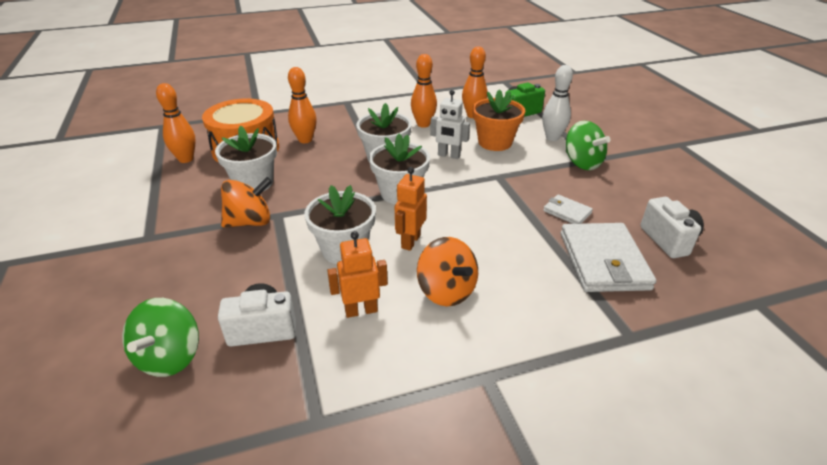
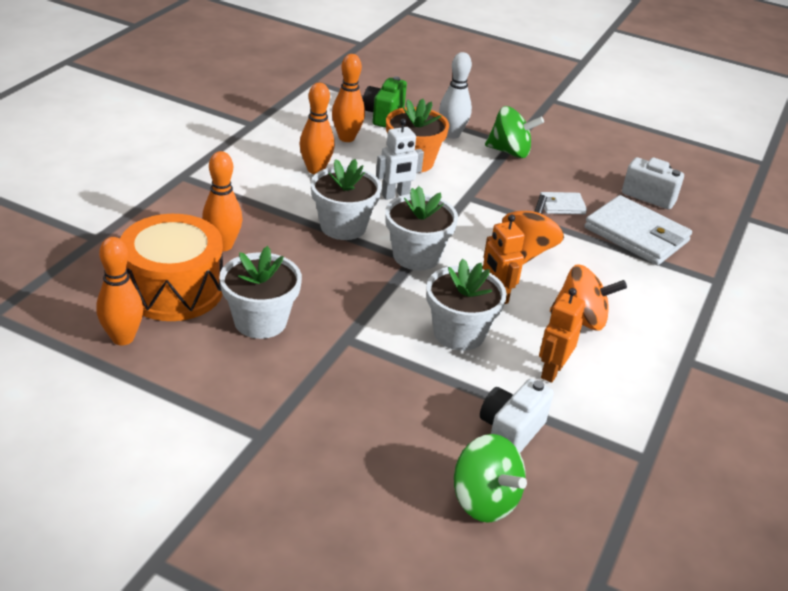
camera: 50 degrees left, 0 degrees up
orange spinning top [221,177,272,228] -> orange spinning top moved to [502,195,564,265]

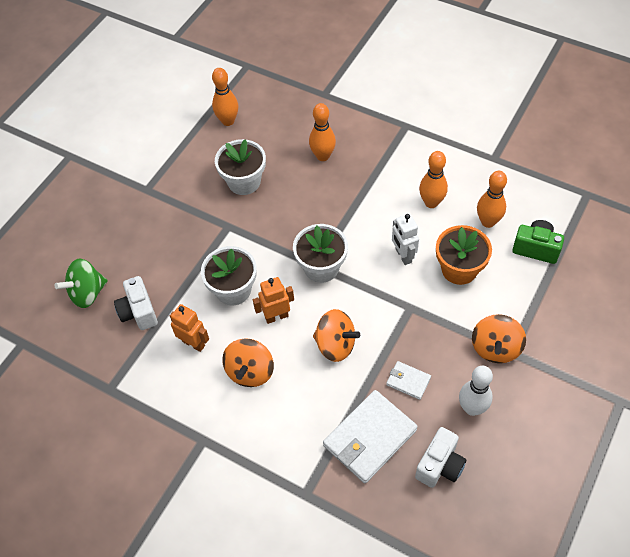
camera: 100 degrees right, 20 degrees up
orange drum [120,214,223,321] -> none
white flower pot [311,159,382,240] -> none
white bowling pin [439,52,472,139] -> white bowling pin moved to [459,366,493,416]
white camera [480,379,554,453] -> white camera turned 150 degrees counterclockwise [114,276,158,330]
green spinning top [485,106,544,158] -> orange spinning top [472,314,526,363]
white wallet [540,192,587,214] -> white wallet turned 60 degrees counterclockwise [386,361,431,400]

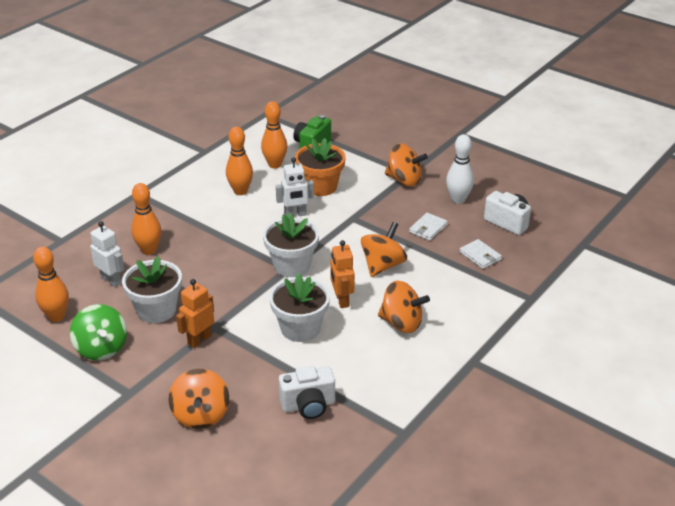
camera: 85 degrees left, 20 degrees down
green spinning top [54,258,108,308] -> green spinning top moved to [70,304,127,360]
orange robot [170,304,209,352] -> orange robot moved to [176,279,214,348]
white wallet [323,390,418,484] -> white wallet [459,239,502,269], size x0.49
none -> white robot [90,221,125,287]
none -> orange spinning top [169,369,229,429]

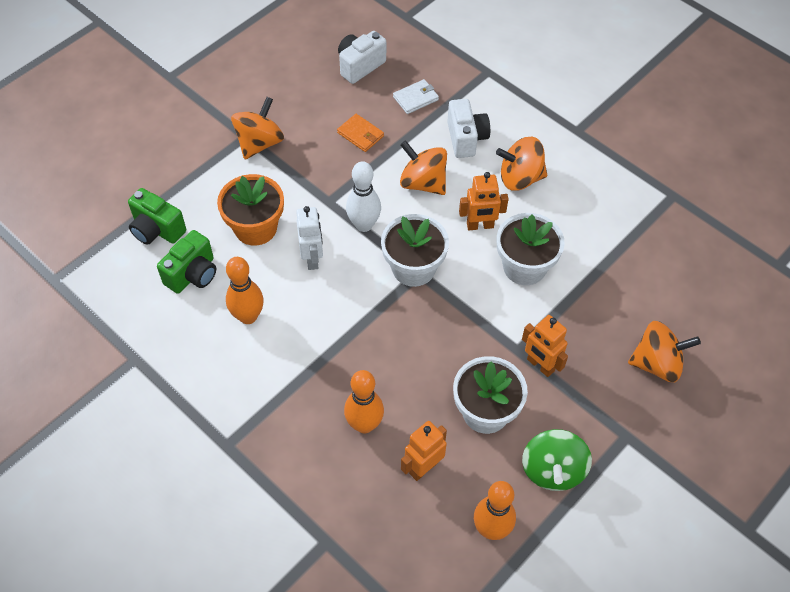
camera: 85 degrees left, 20 degrees up
green spinning top [70,304,127,360] -> green spinning top turned 120 degrees clockwise [522,429,592,491]
white robot [90,221,125,287] -> orange robot [401,421,447,481]
orange bowling pin [261,101,287,169] -> green camera [157,230,216,294]
white camera [279,366,335,419] -> white camera moved to [447,99,490,158]
orange spinning top [378,281,430,333] -> orange spinning top turned 120 degrees counterclockwise [496,137,547,191]
white wallet [409,213,448,241] -> orange wallet [337,114,384,152]
white bowling pin [446,134,474,204] -> white bowling pin moved to [346,161,381,232]

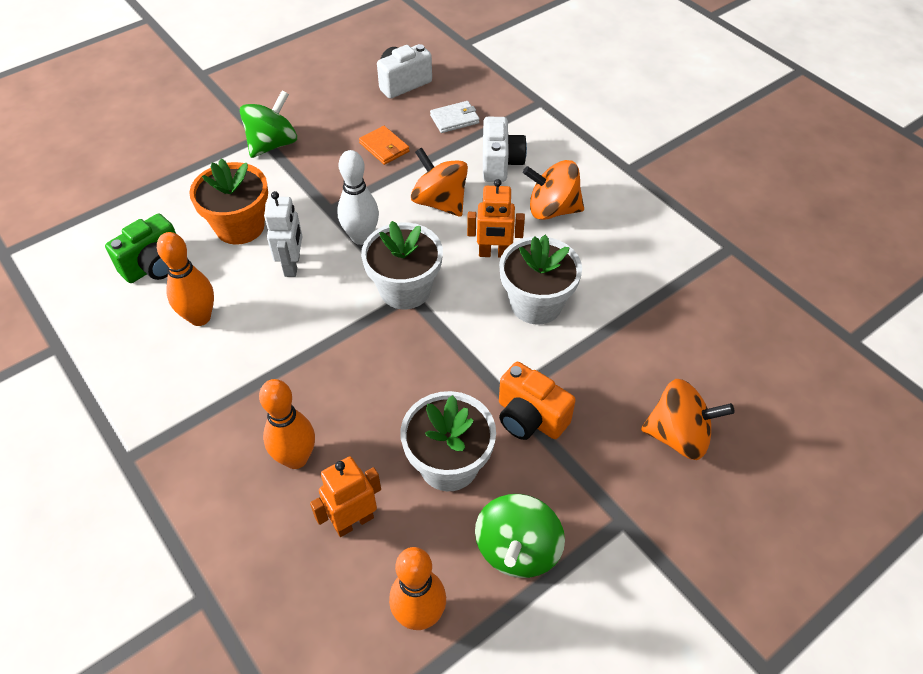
camera: 10 degrees right, 5 degrees down
green camera [128,188,186,245] -> none
orange spinning top [231,97,284,160] -> green spinning top [240,90,297,158]
orange robot [522,315,568,377] -> orange camera [499,362,576,440]

